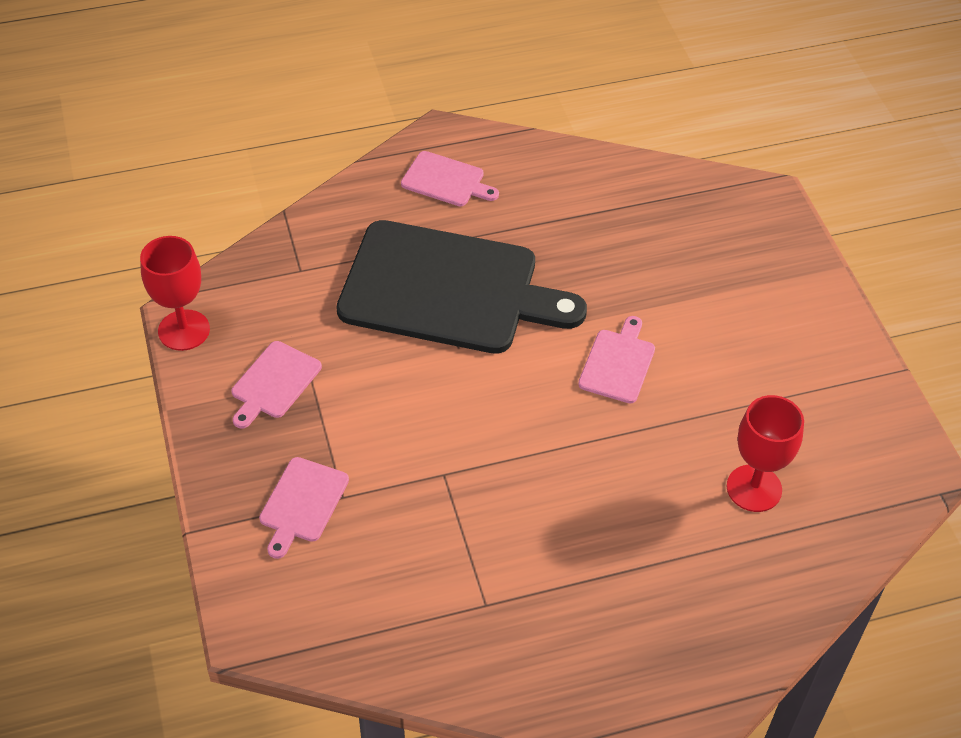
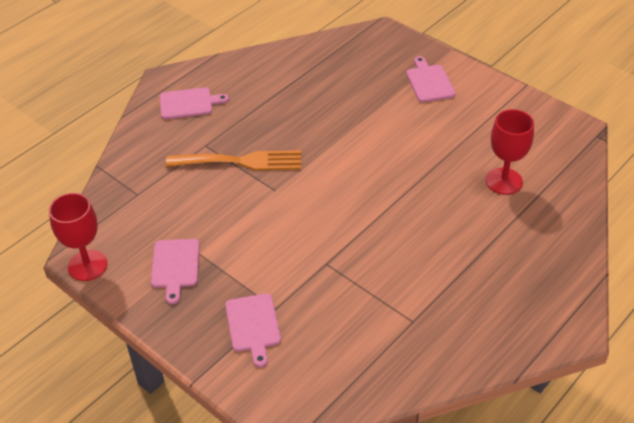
camera: 30 degrees left, 5 degrees down
black cutting board [337,220,587,354] -> orange fork [166,150,301,170]
pink cutting board [578,316,655,403] -> pink cutting board moved to [406,56,456,102]

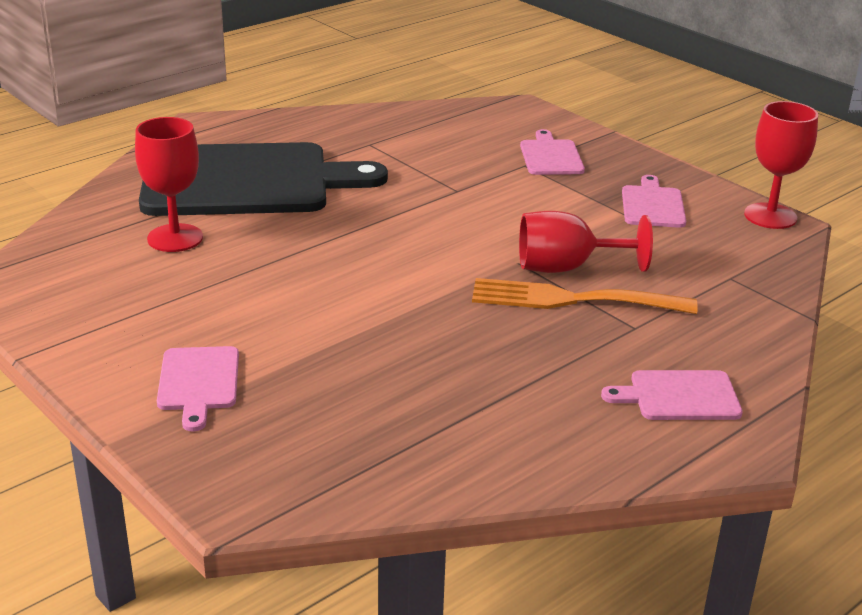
camera: 175 degrees left, 15 degrees down
none -> black cutting board [139,142,388,216]
none -> red goblet [519,211,653,273]

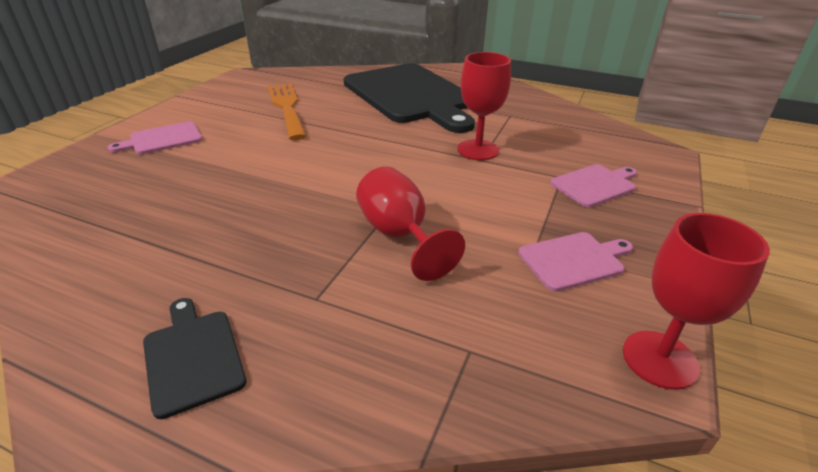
camera: 65 degrees right, 5 degrees up
red goblet [135,117,203,252] -> red goblet moved to [457,52,511,160]
orange fork [472,278,698,314] -> orange fork moved to [268,83,306,140]
pink cutting board [601,370,743,420] -> black cutting board [143,298,247,419]

